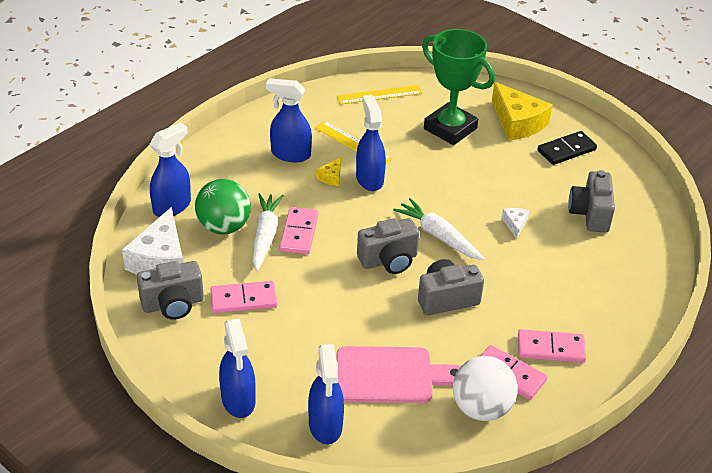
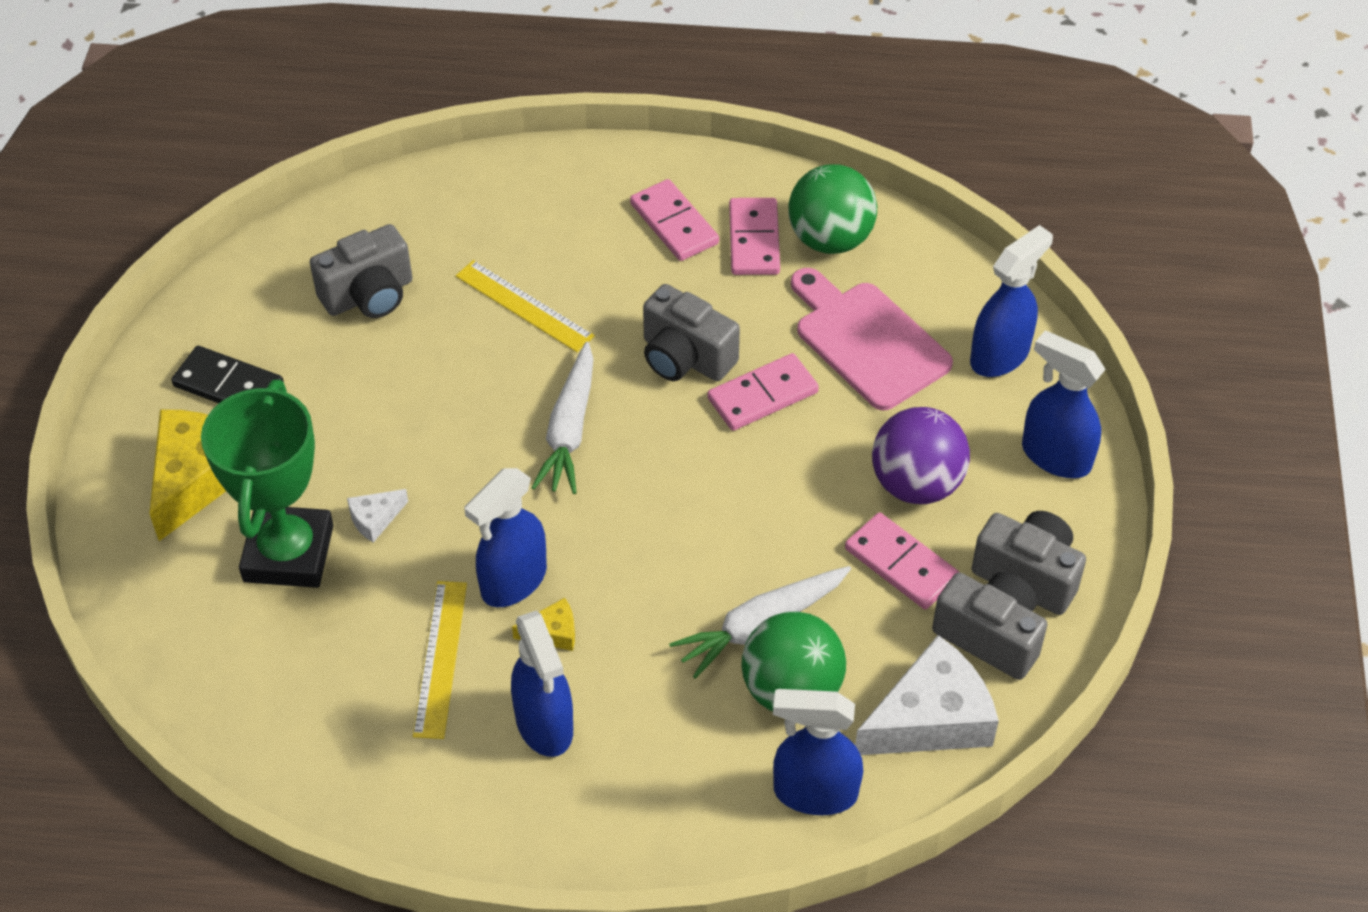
camera: 125 degrees left, 10 degrees up
blue spray bottle [219,318,255,418] -> blue spray bottle turned 90 degrees counterclockwise [1022,331,1106,478]
pink domino [280,207,318,254] -> pink domino moved to [707,353,819,431]
yellow ruler [337,85,422,105] -> yellow ruler moved to [456,260,595,352]
grey camera [357,218,419,274] -> grey camera moved to [972,511,1086,615]
white ball [453,356,518,421] -> green ball [788,164,877,254]
white cheese [502,208,529,239] -> white cheese moved to [347,489,408,543]
none -> purple ball [872,407,970,504]

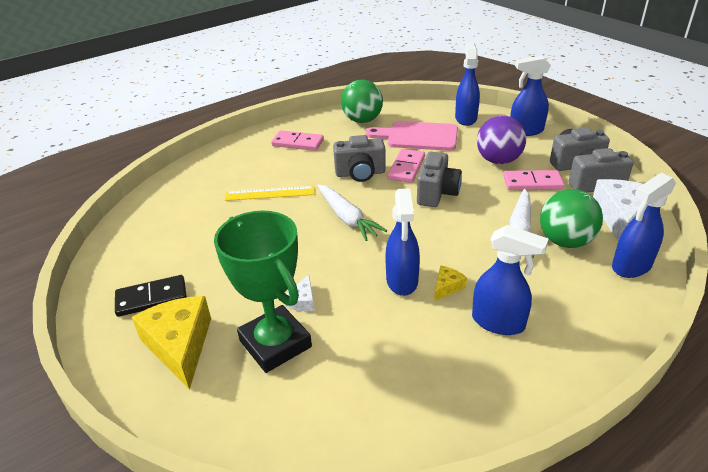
camera: 40 degrees left, 15 degrees down
grey camera [310,224,413,318] -> grey camera moved to [417,152,462,207]
yellow ruler [413,581,467,739] -> none
pink domino [729,198,780,275] -> none

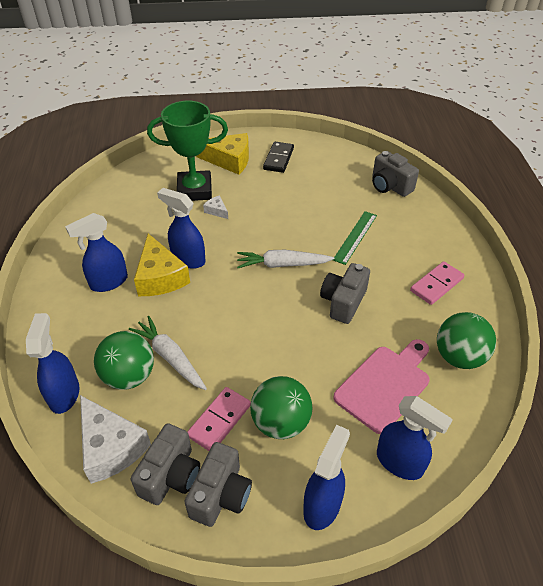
camera: 120 degrees right, 10 degrees up
yellow ruler [225,186,314,201] -> green ruler [333,211,377,265]
pink domino [387,149,425,183] -> none
grey camera [417,152,462,207] -> grey camera moved to [372,151,419,197]
yellow cheese [434,266,467,301] -> yellow cheese [134,233,190,296], size x2.19
purple ball [477,116,526,164] -> green ball [250,376,312,439]

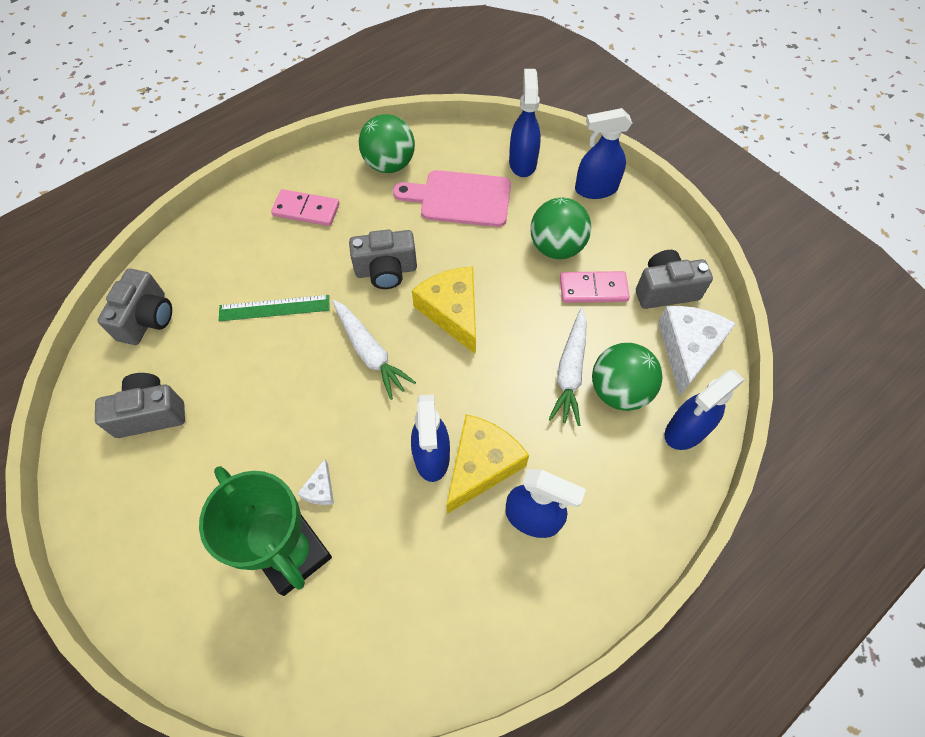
camera: 125 degrees left, 15 degrees up
grey camera [184,442,252,527] -> grey camera moved to [95,373,185,438]
yellow cheese [196,133,249,175] -> yellow cheese moved to [412,267,476,354]
black domino [263,142,294,173] -> none

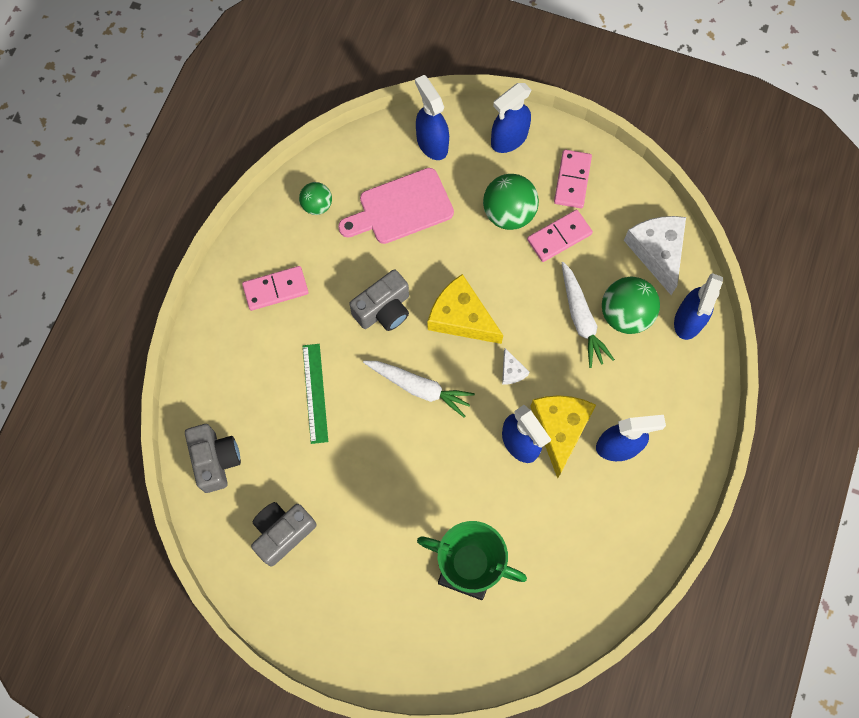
camera: 30 degrees left, 10 degrees up
green ruler [219,295,330,321] -> green ruler turned 60 degrees counterclockwise [303,344,328,444]
white cheese [297,459,334,505] -> white cheese moved to [502,348,529,384]
green ball [359,114,415,173] -> green ball [299,182,332,215], size x0.60
grey camera [636,250,713,309] -> none
none -> pink domino [554,150,592,208]

